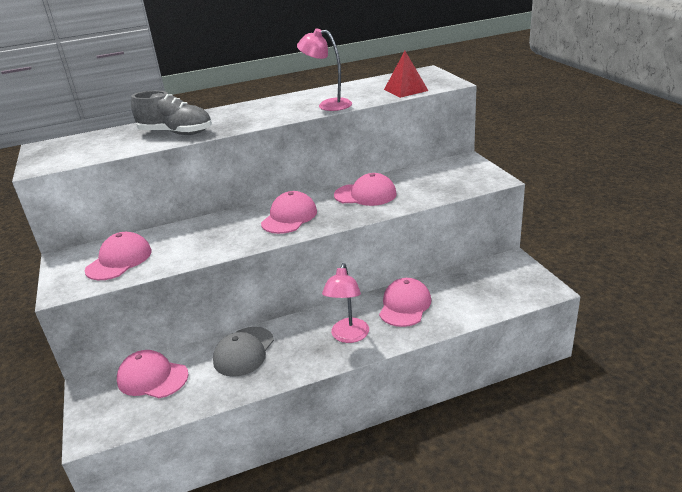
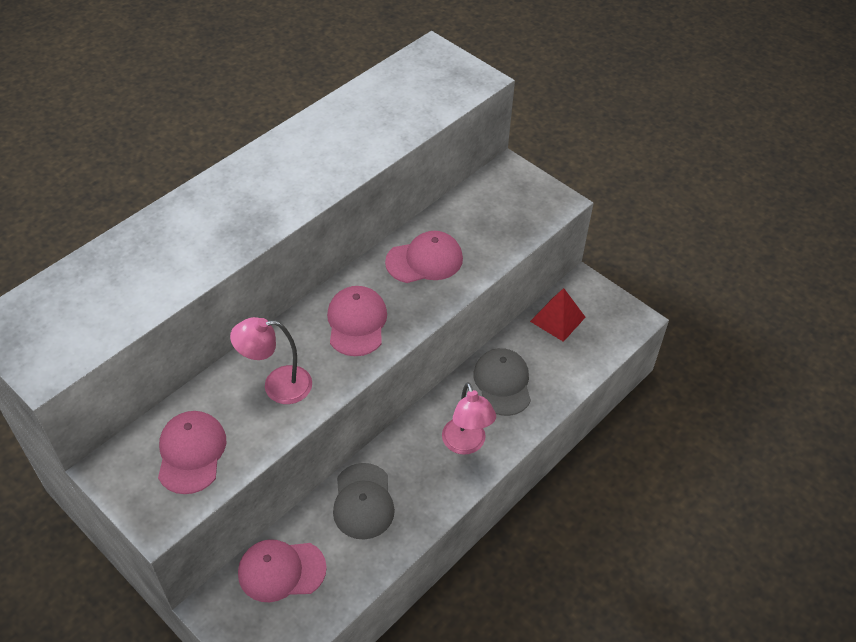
camera: 30 degrees left, 20 degrees up
grey shoe [131,91,212,135] -> none
pink lamp [297,28,352,111] -> pink lamp moved to [230,317,312,404]
pink cap [379,278,431,327] -> grey cap [473,348,531,416]
red pyramid [384,51,429,98] -> red pyramid moved to [530,288,586,342]

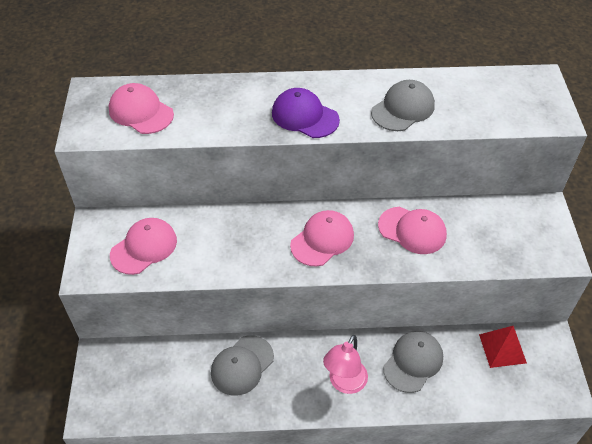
camera: 45 degrees right, 0 degrees up
pink lamp [230,317,312,404] -> none
pink cap [238,539,327,602] -> pink cap moved to [109,83,174,134]
none -> purple cap [272,88,340,138]
none -> grey cap [371,80,435,131]

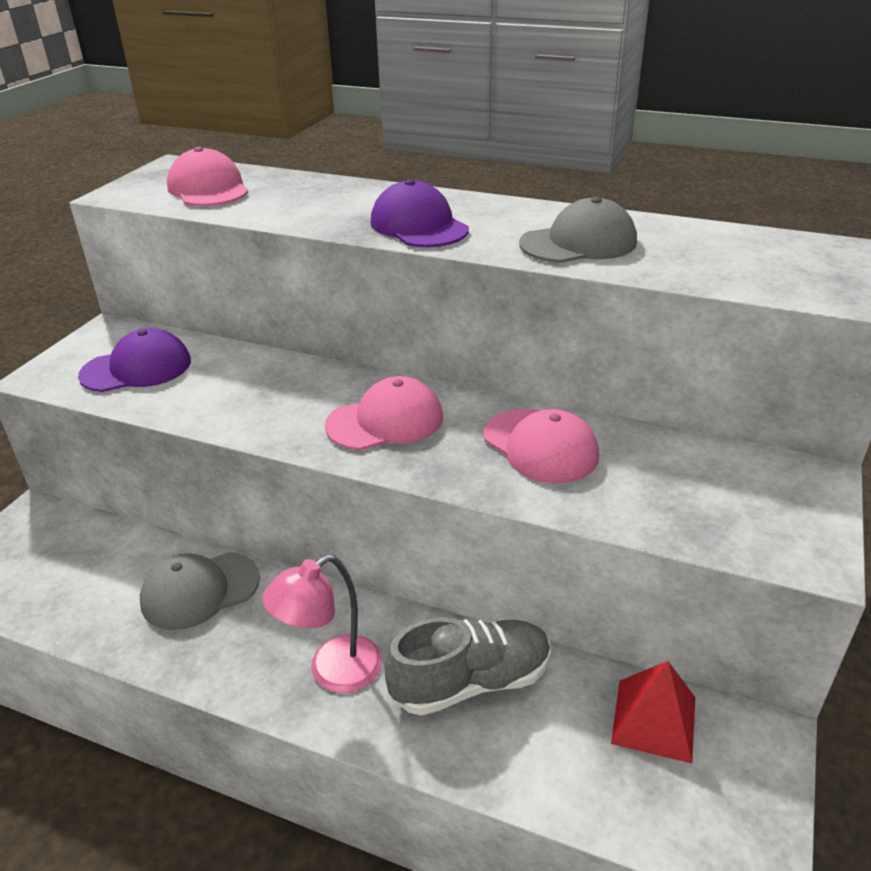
camera: 25 degrees right, 15 degrees down
pink cap [110,218,177,275] -> purple cap [78,328,191,392]
grey cap [383,331,443,393] -> grey shoe [384,617,551,716]

